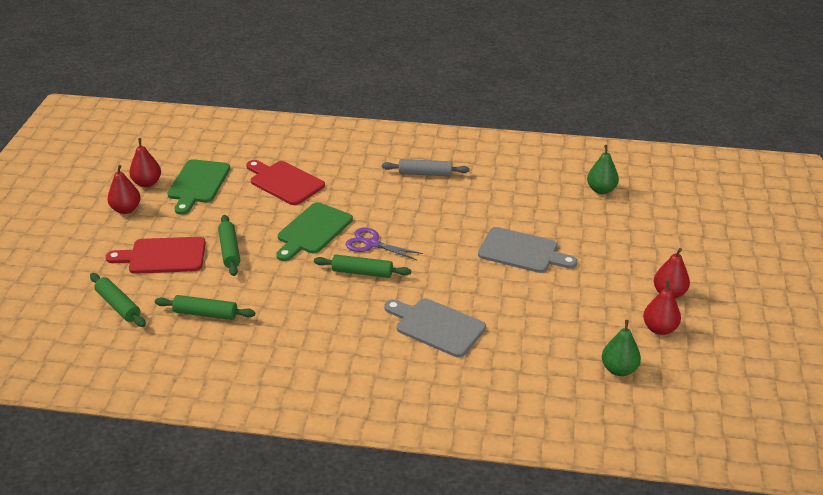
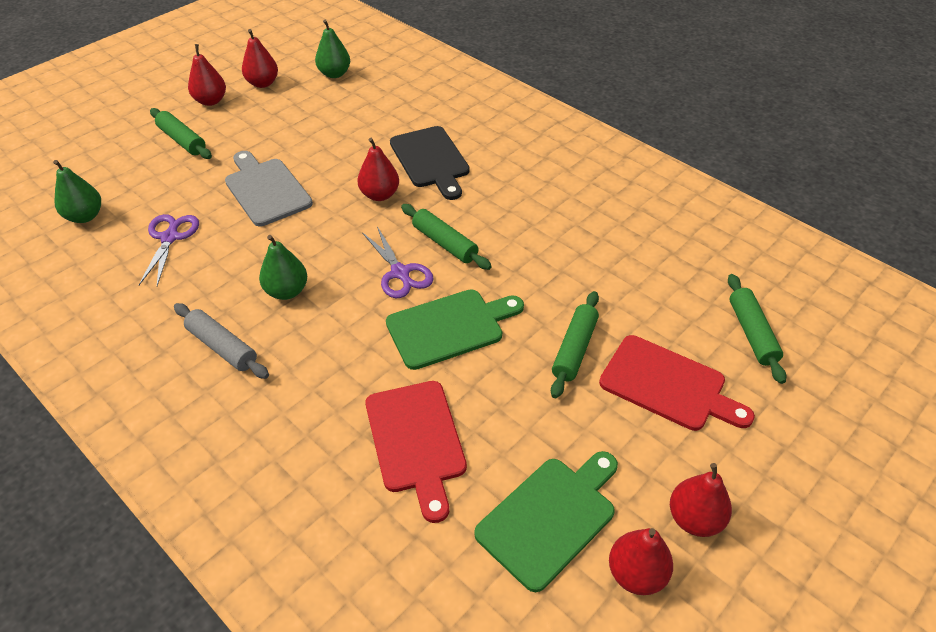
camera: 145 degrees left, 10 degrees up
green rolling pin [155,295,255,320] -> green rolling pin moved to [150,108,212,159]
grey cutting board [384,298,486,357] -> black cutting board [390,126,470,200]
none -> purple scissors [139,214,199,286]
none -> green pear [259,235,307,300]
none -> red pear [358,138,399,201]

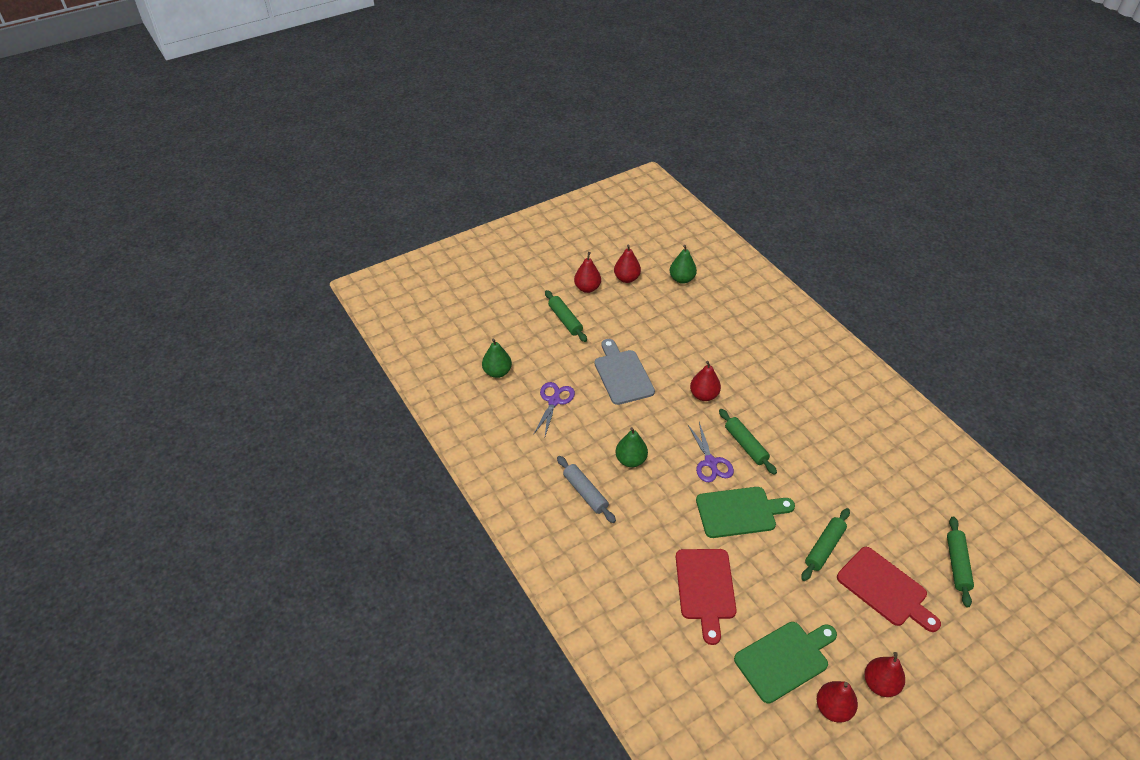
camera: 15 degrees right, 0 degrees up
black cutting board [390,126,470,200] -> none

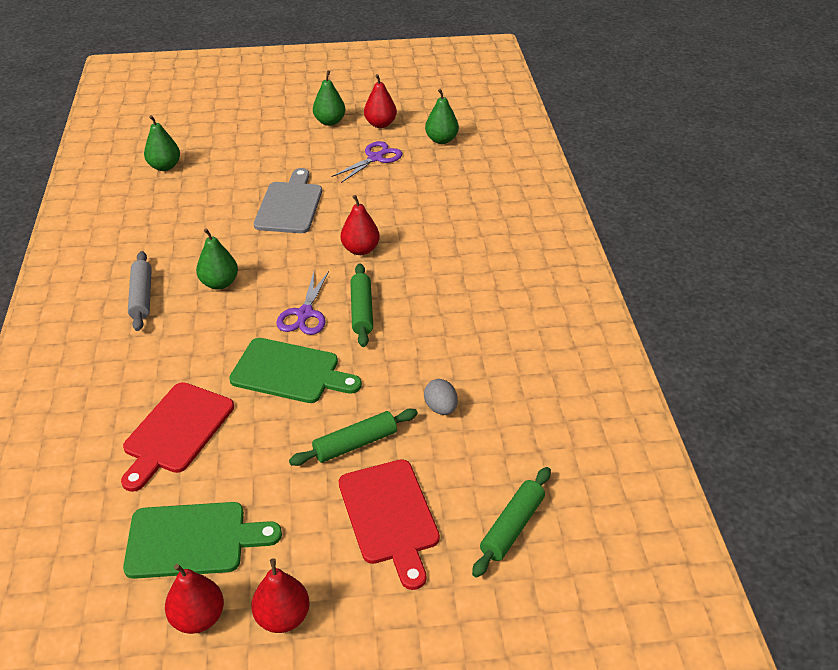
camera: 25 degrees right, 5 degrees down
purple scissors [533,382,575,436] -> purple scissors moved to [332,141,402,183]
green rolling pin [545,290,587,342] -> none
red pear [574,252,601,293] -> green pear [313,71,346,126]
none -> grey egg [424,379,458,415]

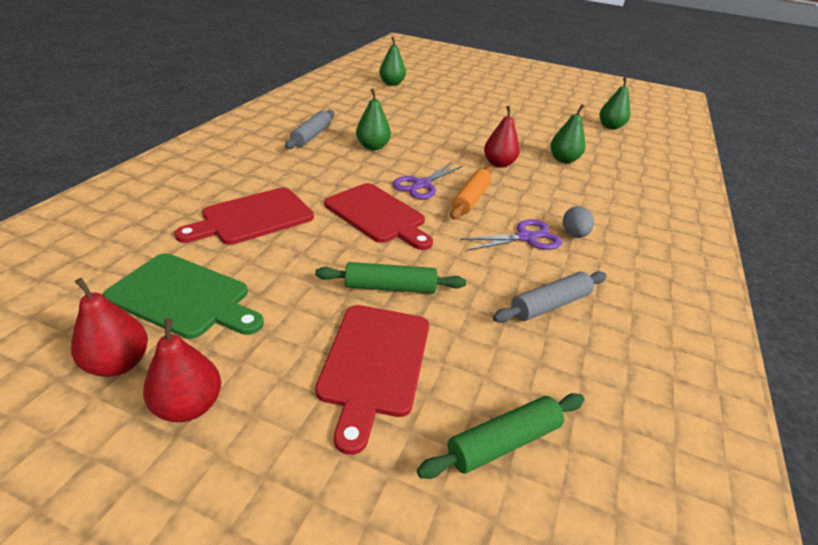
camera: 25 degrees right, 5 degrees down
green cutting board [229,338,362,403] -> red cutting board [324,183,433,250]
grey cutting board [254,168,322,233] -> none
green pear [313,71,346,126] -> green pear moved to [550,104,585,163]
purple scissors [332,141,402,183] -> purple scissors moved to [460,219,562,251]
green rolling pin [350,264,373,347] -> orange rolling pin [450,166,492,219]
red pear [364,74,397,128] -> none
grey egg [424,379,458,415] -> grey egg moved to [563,206,594,238]
none -> grey rolling pin [493,271,607,323]

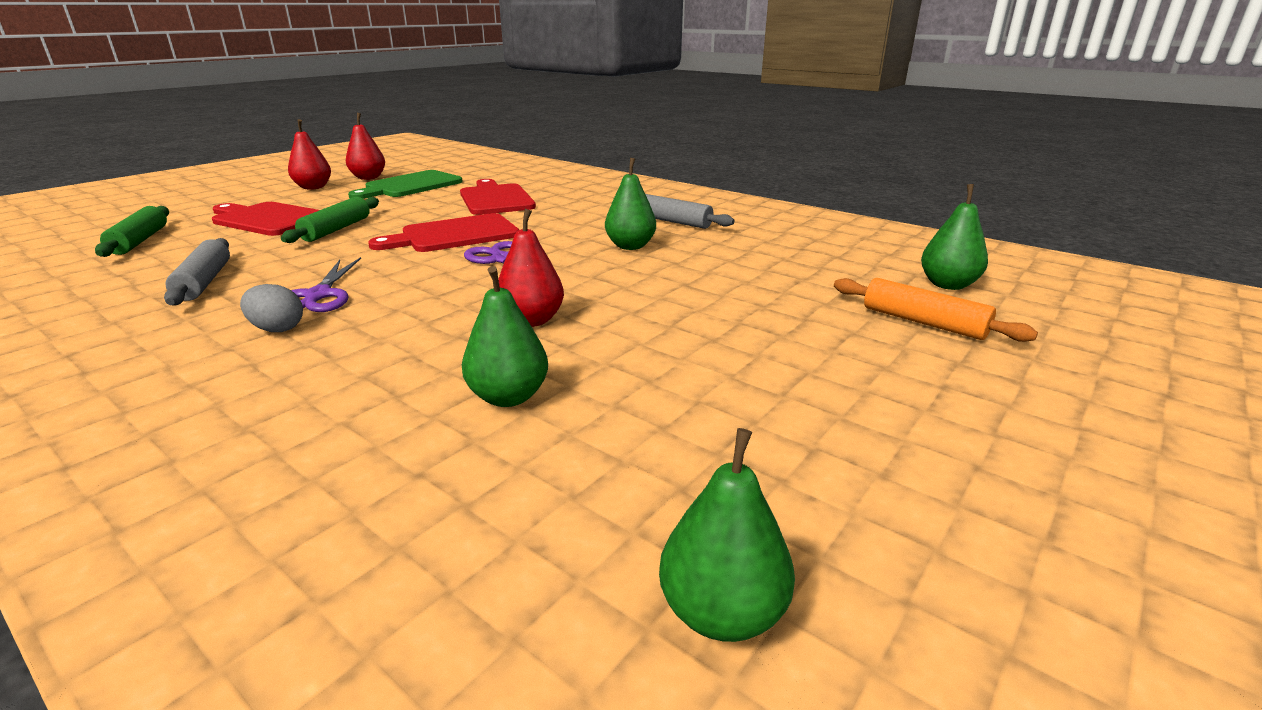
camera: 110 degrees right, 10 degrees down
orange rolling pin [450,166,492,219] -> orange rolling pin moved to [834,278,1038,342]

